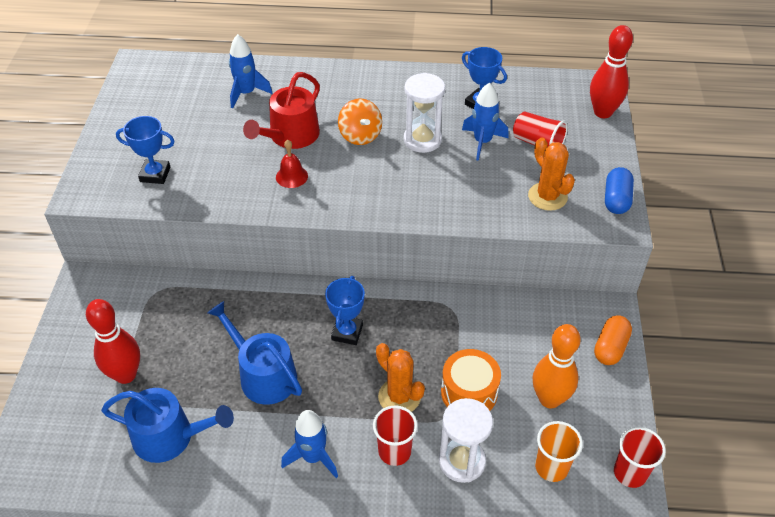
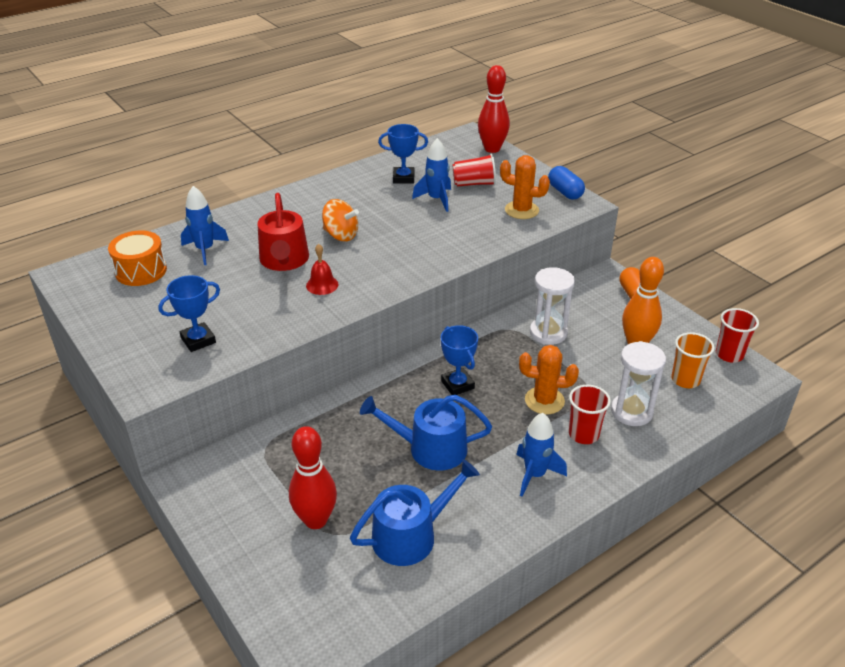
camera: 40 degrees left, 10 degrees down
white hourglass [404,73,445,153] -> white hourglass moved to [530,267,575,345]
orange drum [441,349,501,411] -> orange drum moved to [108,230,167,286]

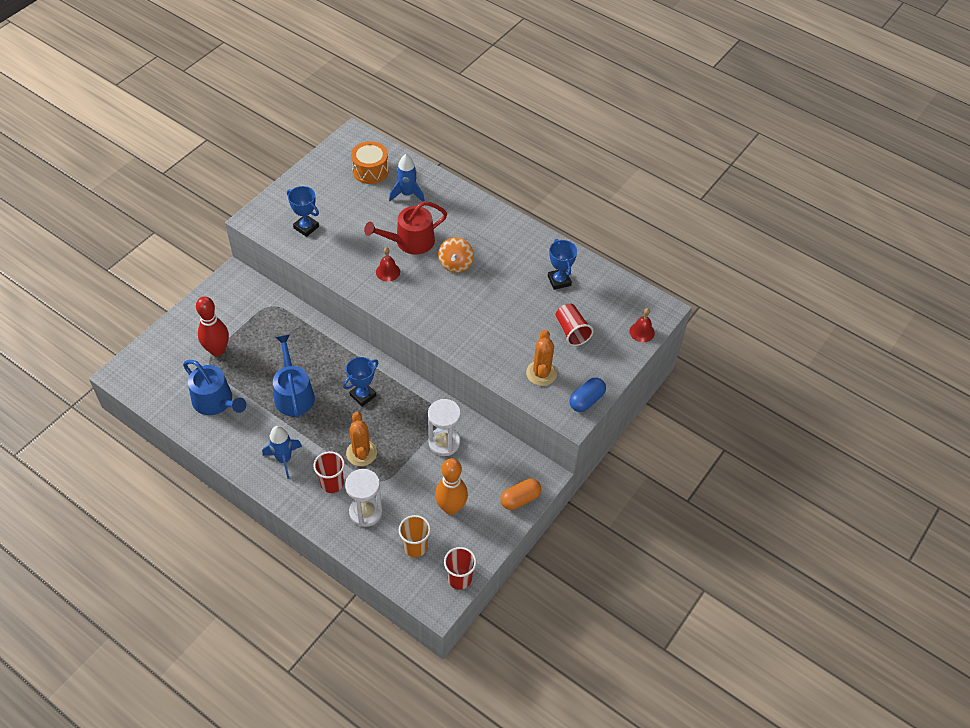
camera: 70 degrees right, 15 degrees up
blue rocket [412,138,451,212] -> none
red bowling pin [478,65,510,153] -> red bell [629,308,655,342]

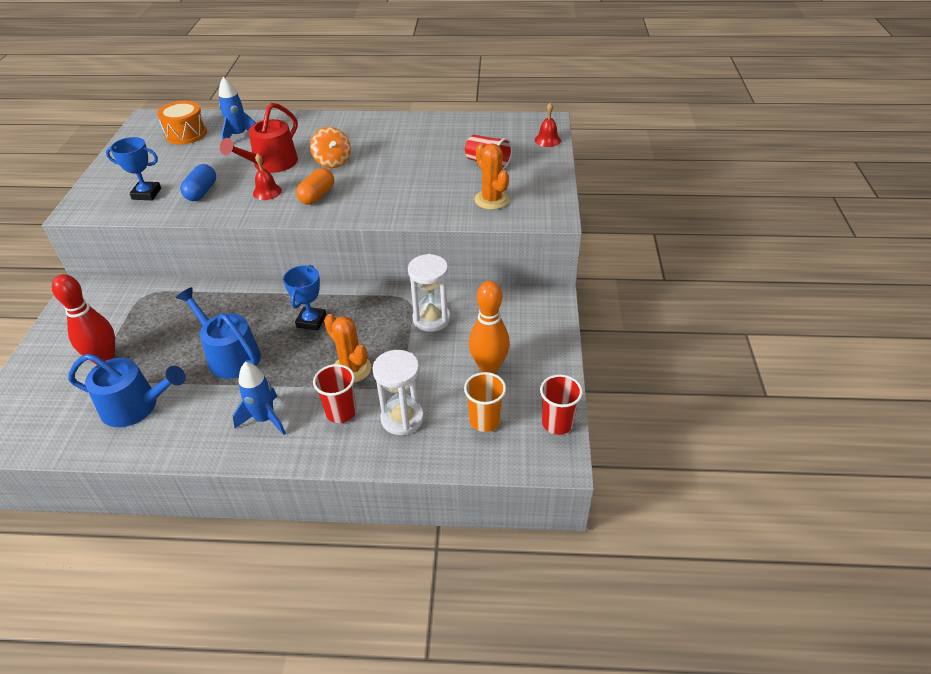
camera: 30 degrees left, 10 degrees down
orange capsule [500,479,541,510] -> orange capsule moved to [296,168,334,205]
blue trophy [548,239,577,290] -> none
blue capsule [569,377,606,412] -> blue capsule moved to [180,164,216,201]

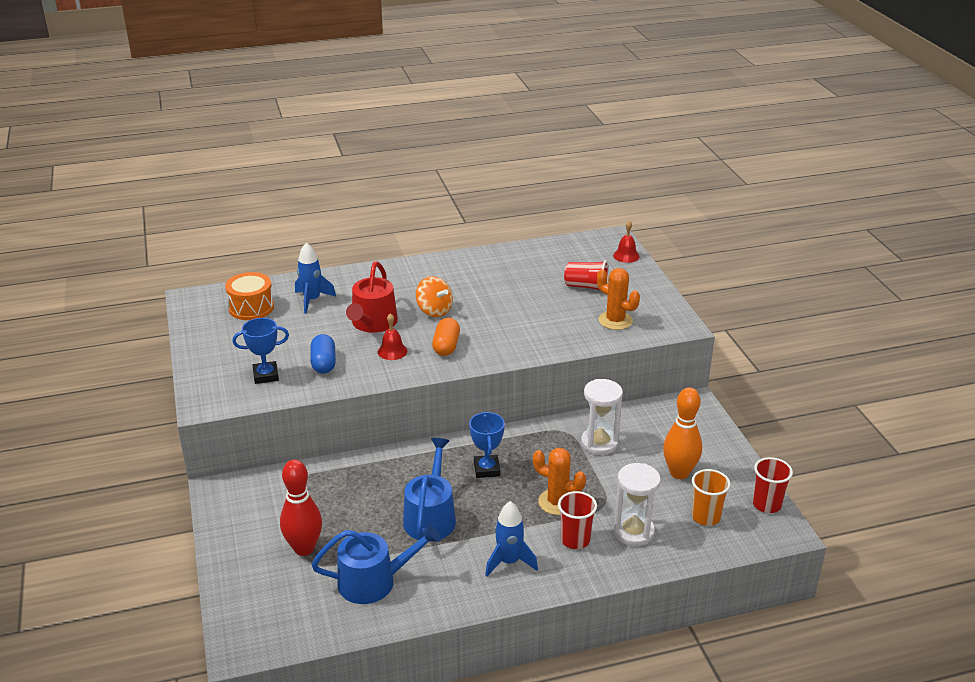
camera: 20 degrees left, 10 degrees down
blue watering can [176,287,261,379] -> blue watering can turned 75 degrees clockwise [403,438,456,540]

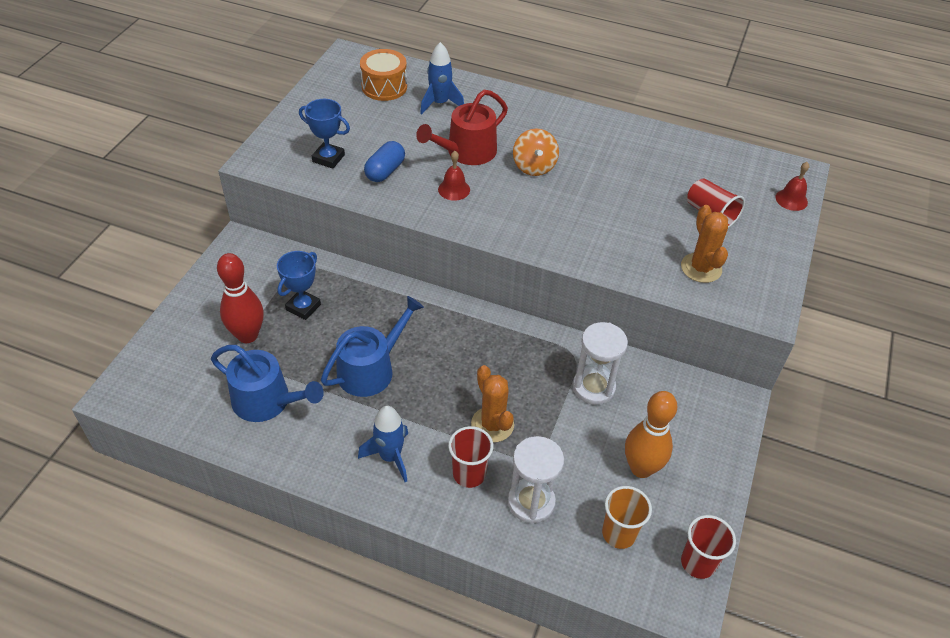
camera: 35 degrees right, 15 degrees up
orange capsule [432,318,460,356] -> none
blue trophy [469,412,505,478] -> blue trophy moved to [277,251,321,320]

